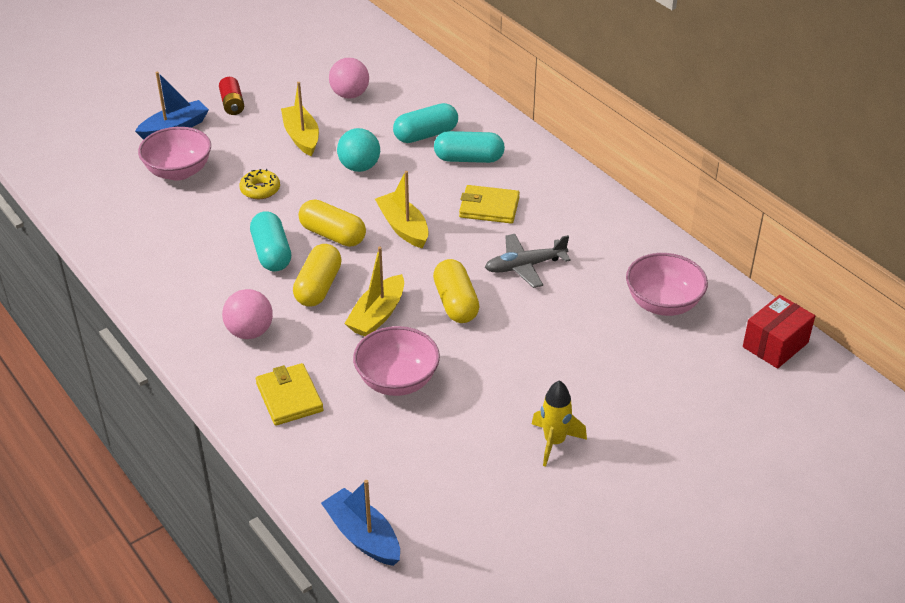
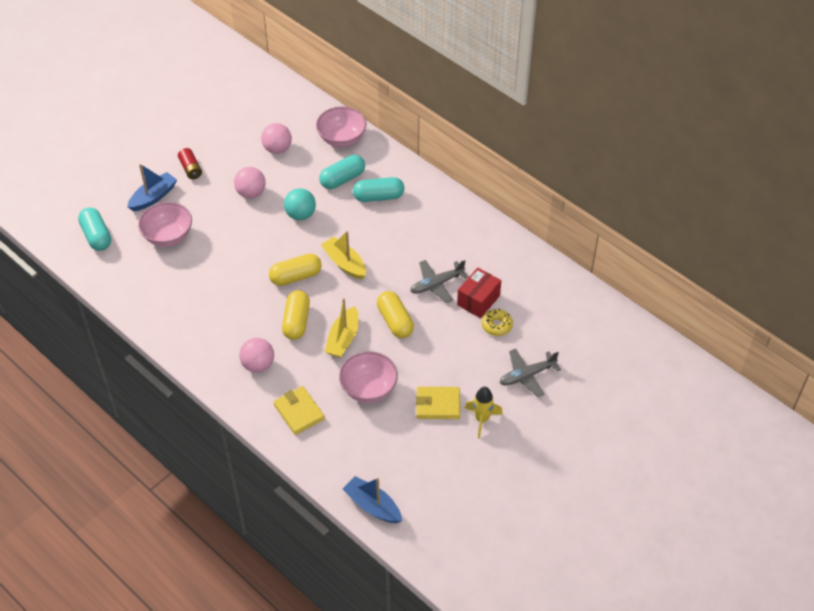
camera: 10 degrees left, 10 degrees up
yellow donut [239,169,280,199] -> yellow donut moved to [482,308,513,336]
turquoise capsule [250,211,291,272] -> turquoise capsule moved to [78,208,111,251]
yellow boat [281,82,319,156] -> pink ball [234,167,266,198]
yellow capsule [298,199,366,247] -> yellow capsule turned 45 degrees counterclockwise [269,254,322,286]
yellow wallet [459,185,520,224] -> yellow wallet moved to [415,387,460,419]
pink bowl [626,253,708,316] -> pink bowl moved to [316,106,366,147]
red box [743,295,815,369] -> red box moved to [457,268,501,318]
none -> grey plane [500,349,561,397]

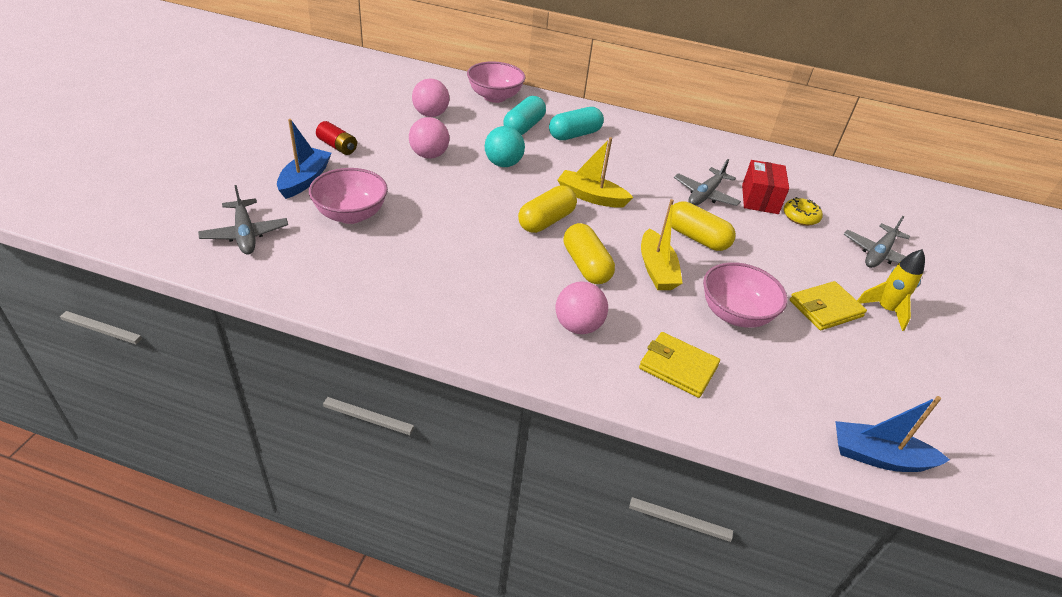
camera: 30 degrees left, 10 degrees down
turquoise capsule [78,208,111,251] -> grey plane [198,185,288,254]

